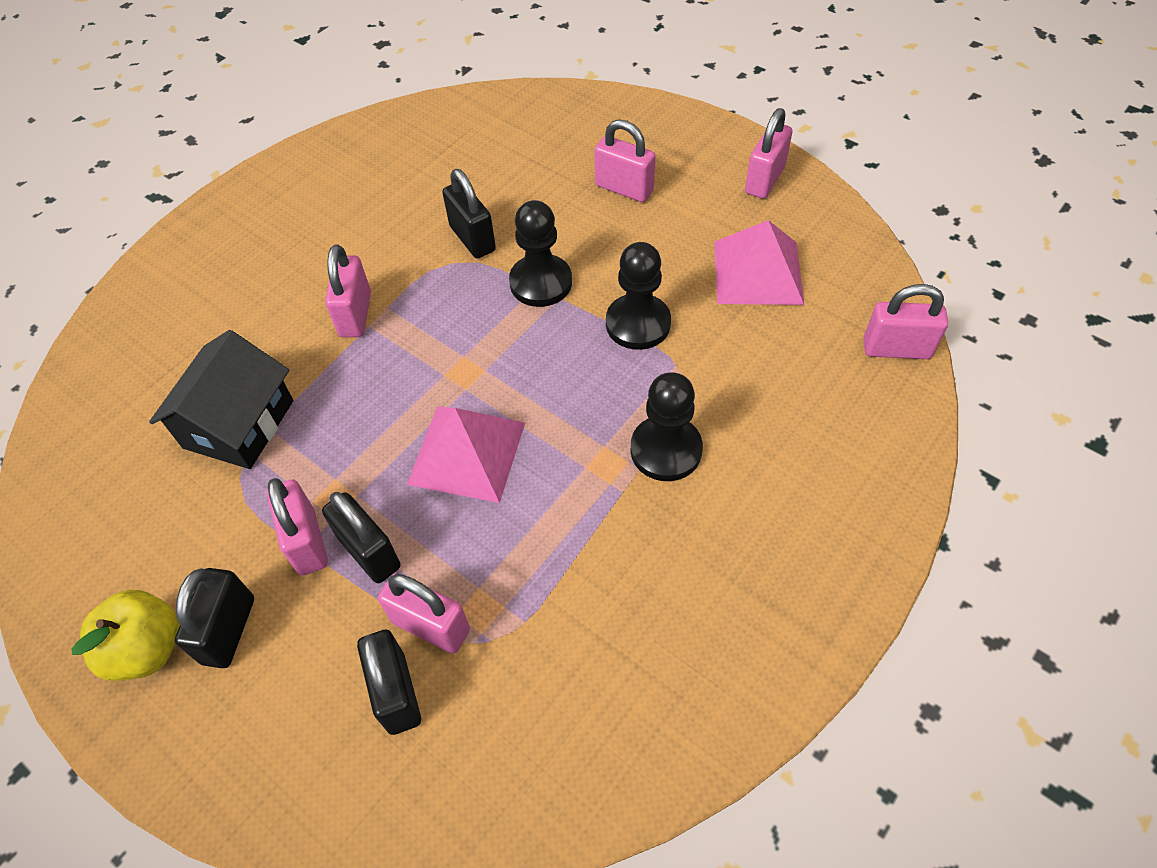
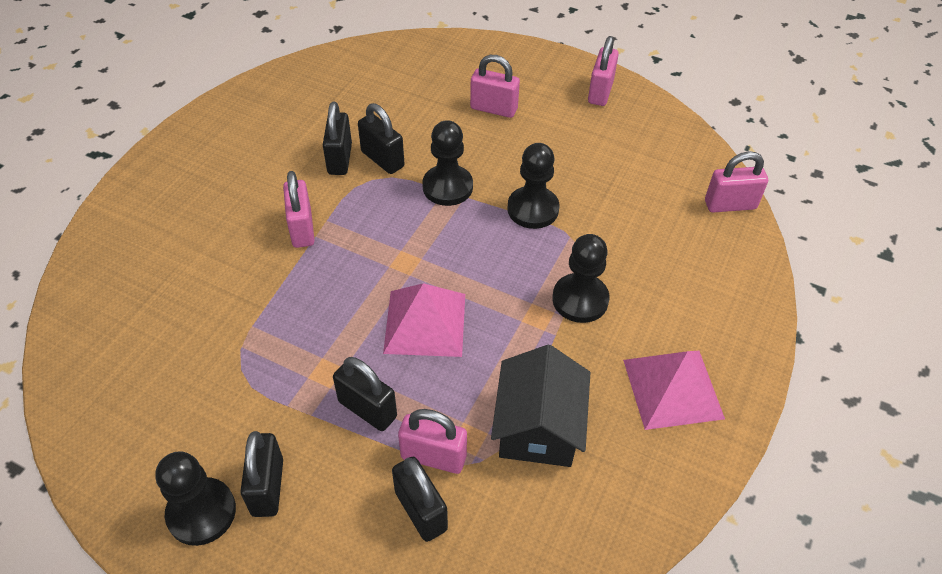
camera: 15 degrees left, 5 degrees down
yellow apple [72,590,179,681] -> black pawn [155,451,236,546]
black house [149,330,294,469] -> black house moved to [491,345,590,467]
pink padlock [267,478,328,575] -> none
pink pyramid [714,220,804,305] -> pink pyramid moved to [623,351,725,430]
none -> black padlock [323,102,352,175]

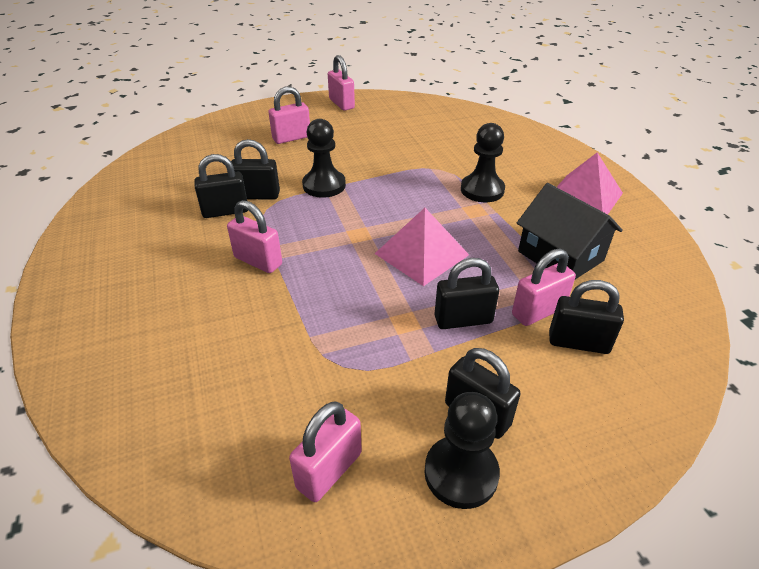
camera: 45 degrees left, 10 degrees down
black padlock [323,102,352,175] -> black padlock turned 60 degrees counterclockwise [194,154,248,218]
black pawn [507,143,559,229] -> none
pink padlock [705,151,768,212] -> pink padlock moved to [289,401,362,502]

